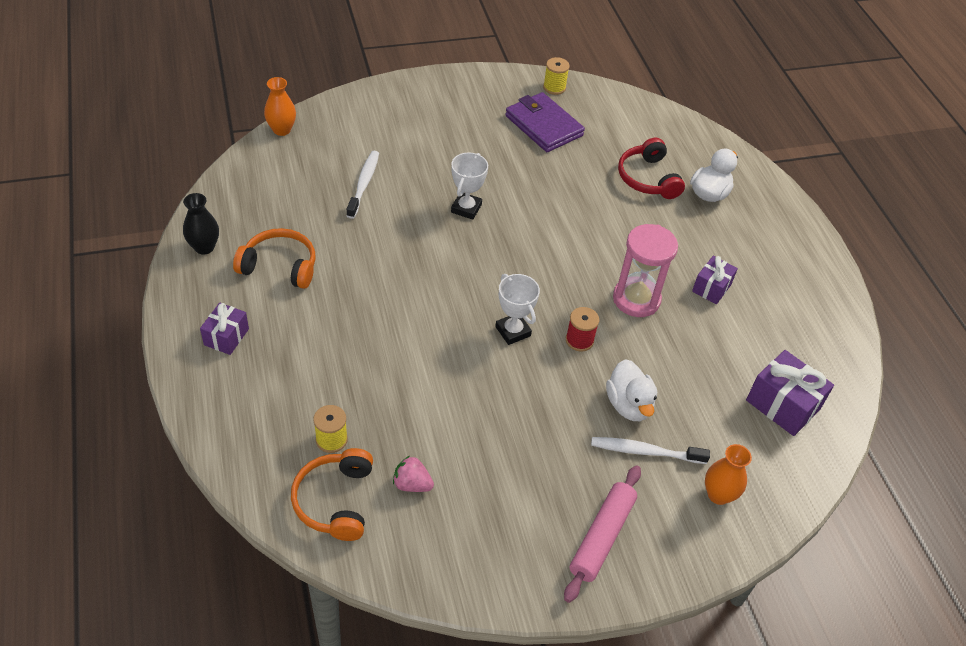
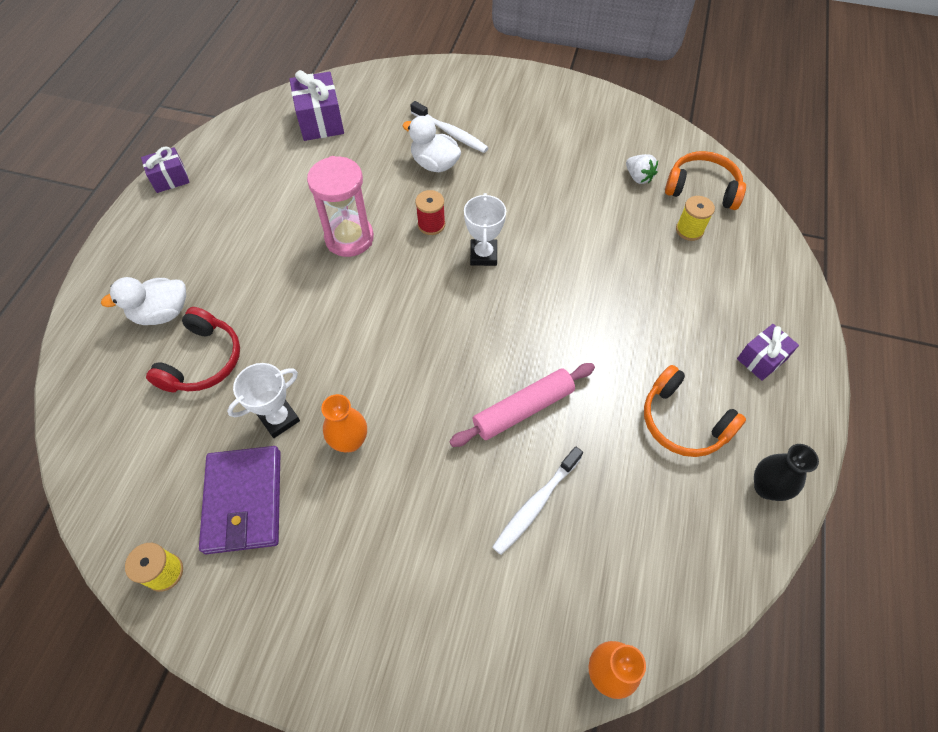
camera: 145 degrees left, 10 degrees up
orange headphones [291,448,373,541] -> orange headphones turned 105 degrees counterclockwise [665,151,746,210]
pink strawberry [393,456,434,492] -> white strawberry [626,154,658,184]
white trophy [451,152,488,220] -> white trophy moved to [227,363,300,438]
pink rolling pin [564,465,641,603] -> pink rolling pin moved to [449,363,595,447]
white duck [606,359,657,421] -> white duck turned 75 degrees counterclockwise [402,116,461,172]
purple gift [692,256,738,304] -> purple gift moved to [141,146,190,193]
orange vase [705,444,752,505] -> orange vase moved to [321,394,367,452]

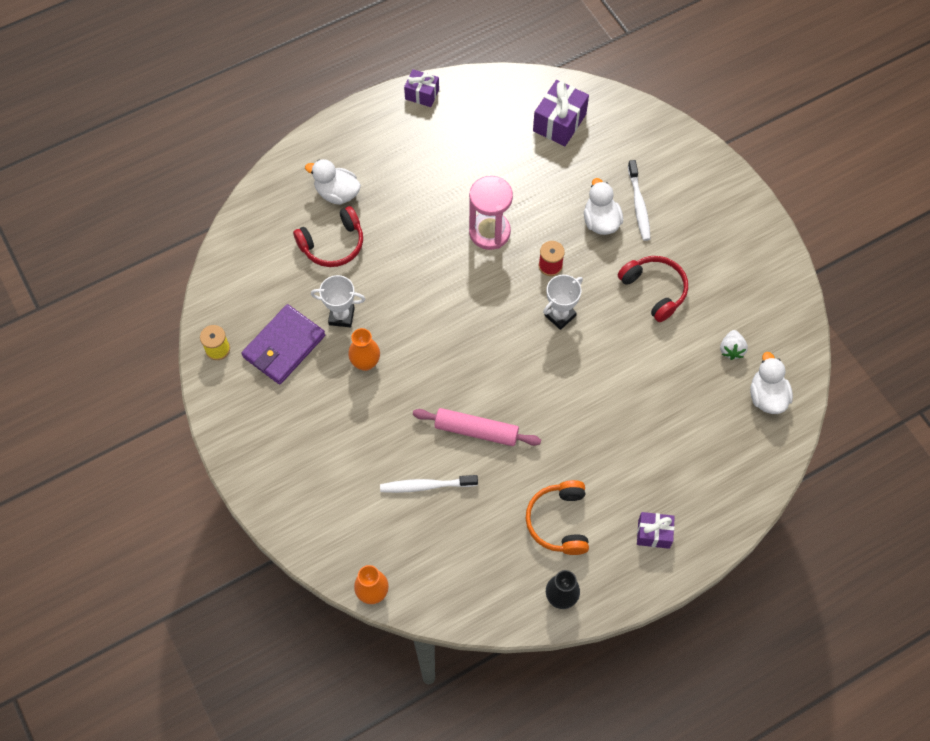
camera: 45 degrees right, 5 degrees up
orange headphones [665,151,746,210] -> white duck [750,352,793,414]
yellow spool [676,196,715,241] -> none
none -> red headphones [618,256,688,322]

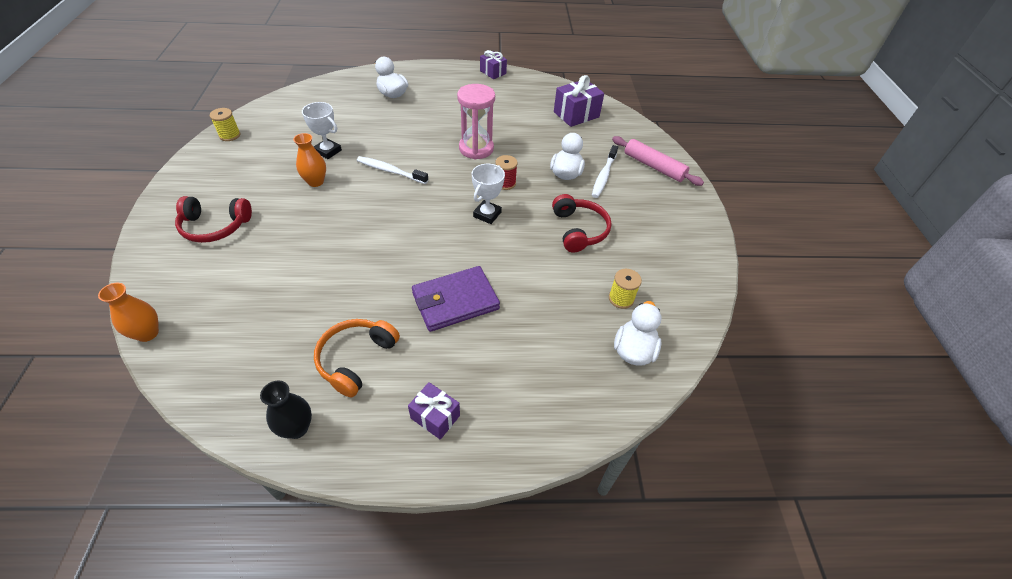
camera: 25 degrees right, 15 degrees down
purple wallet [241,304,325,385] -> purple wallet moved to [412,266,500,332]
red headphones [293,206,363,267] -> red headphones moved to [175,196,252,243]
white toothbrush [380,475,478,493] -> white toothbrush moved to [357,156,428,184]
pink rolling pin [413,408,541,446] -> pink rolling pin moved to [612,136,704,186]
white trophy [543,275,583,330] -> white trophy turned 45 degrees counterclockwise [472,164,505,224]
white strawberry [720,330,748,360] -> yellow spool [609,269,642,309]

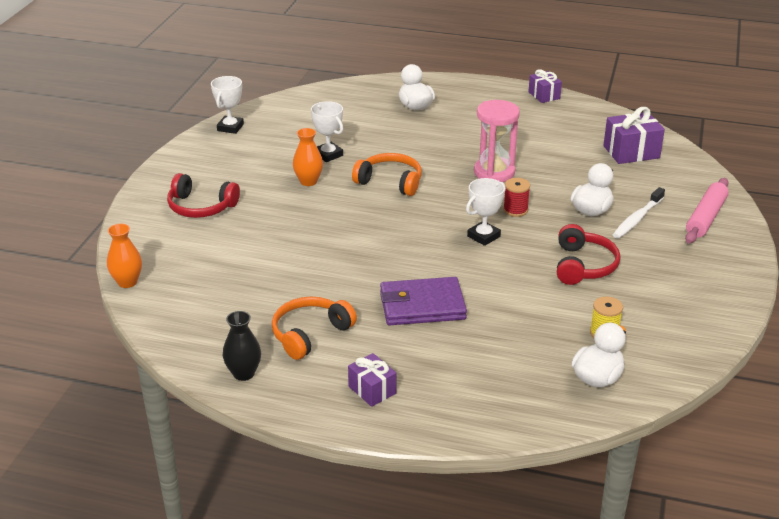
camera: 20 degrees right, 15 degrees down
yellow spool [210,108,240,141] -> white trophy [211,76,244,134]
white toothbrush [357,156,428,184] -> orange headphones [352,153,422,196]
pink rolling pin [612,136,704,186] -> pink rolling pin turned 60 degrees clockwise [685,178,729,243]

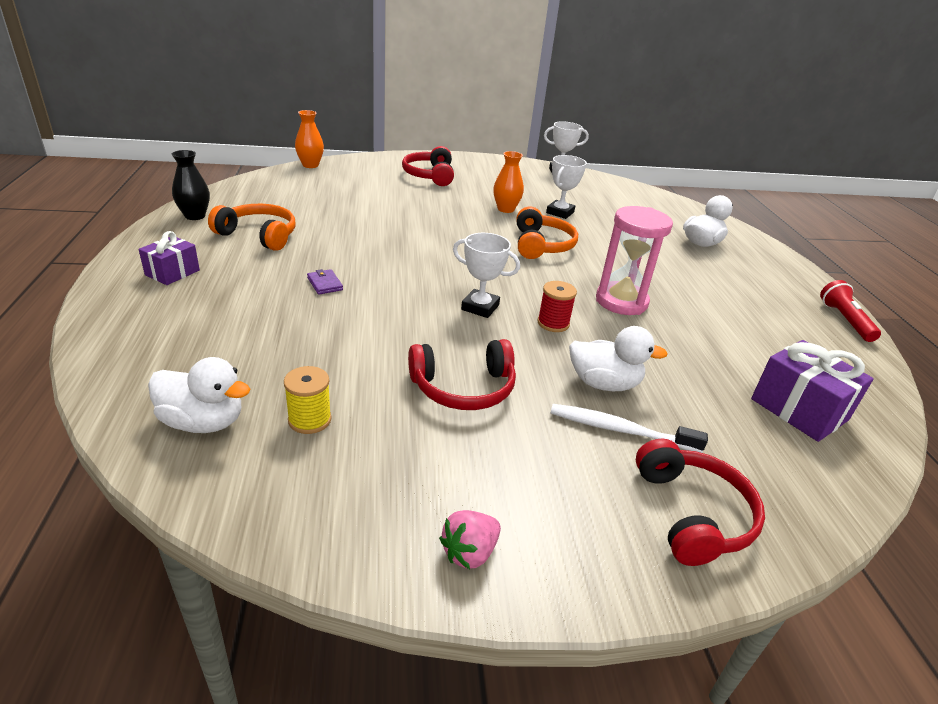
camera: 65 degrees right, 0 degrees up
purple wallet [380,277,467,325] -> purple wallet [307,269,343,295], size x0.40
purple gift [528,69,562,103] -> red flashlight [820,280,881,342]
pink rolling pin [685,178,729,243] -> red headphones [636,439,765,566]
none -> pink strawberry [439,510,501,569]

